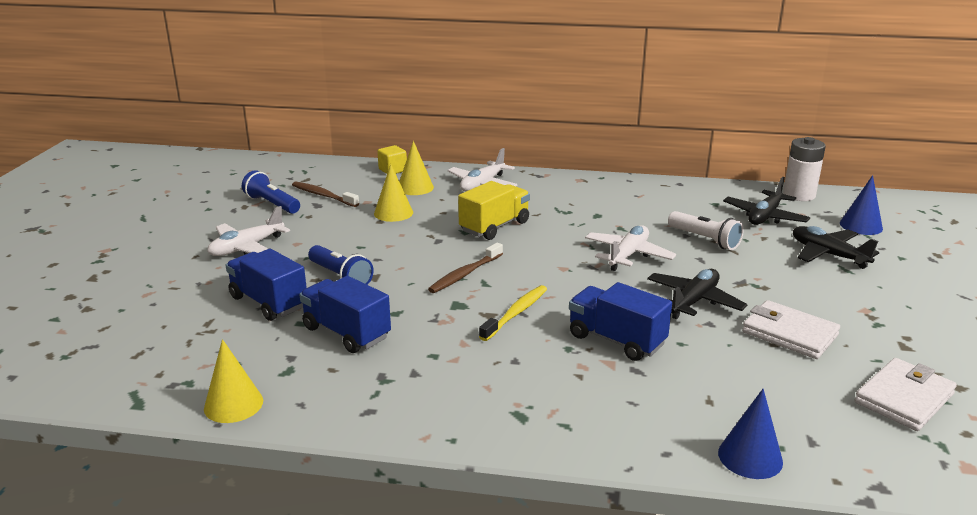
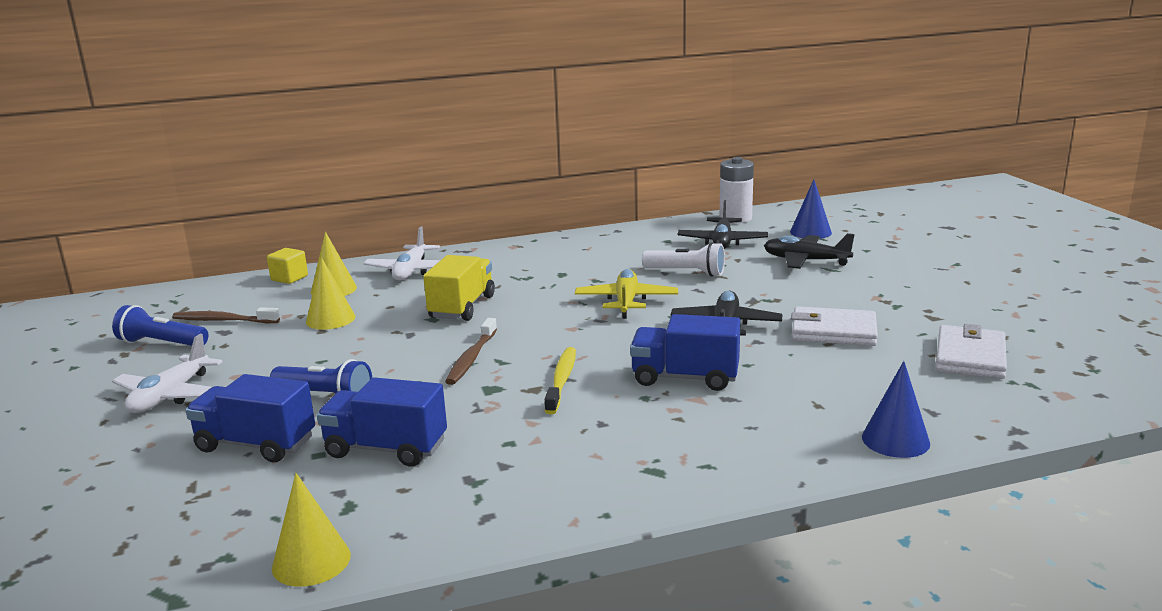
camera: 25 degrees left, 5 degrees down
white plane [585,225,676,271] -> yellow plane [575,269,678,319]

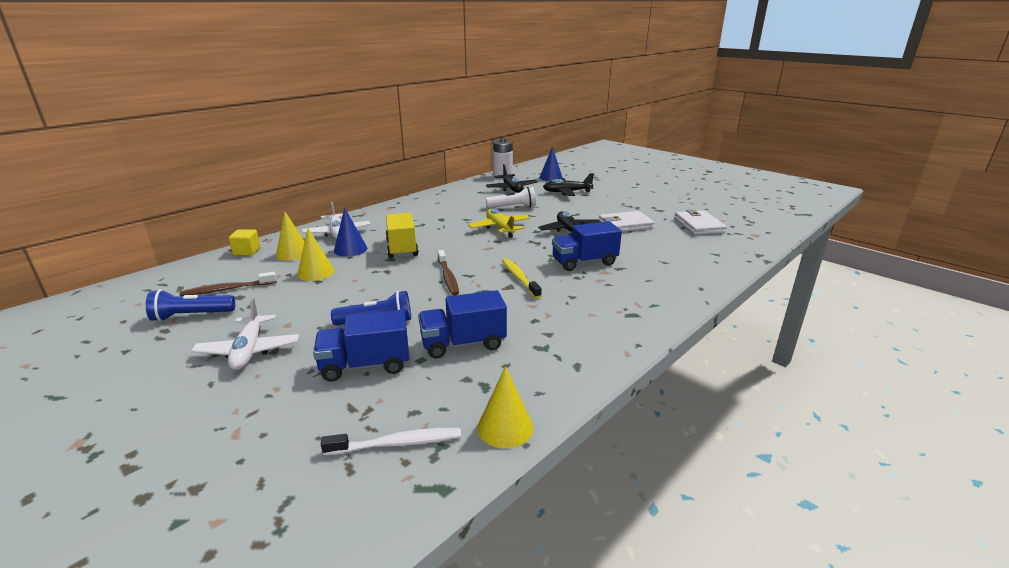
camera: 30 degrees left, 5 degrees up
blue cone [862,361,930,458] -> blue cone moved to [334,208,368,257]
none -> white toothbrush [321,428,461,455]

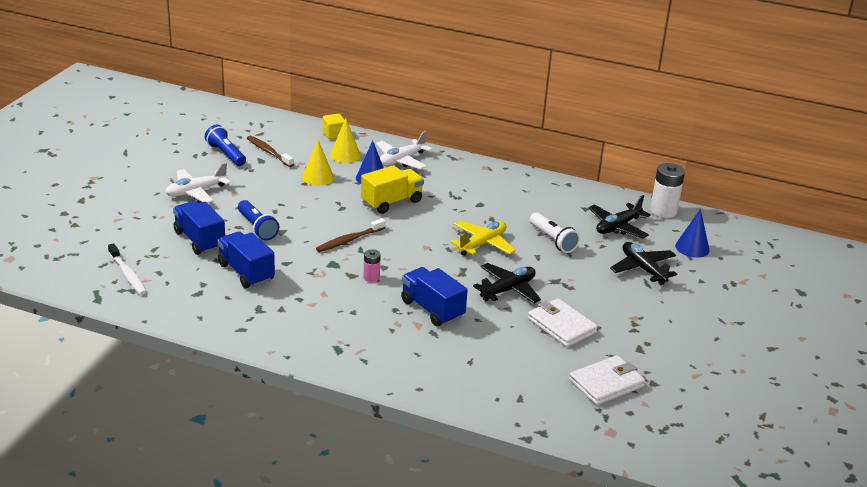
camera: 65 degrees right, 5 degrees up
yellow cone [477,366,533,448] -> none
yellow toothbrush [502,258,542,299] -> pink battery [364,249,381,282]

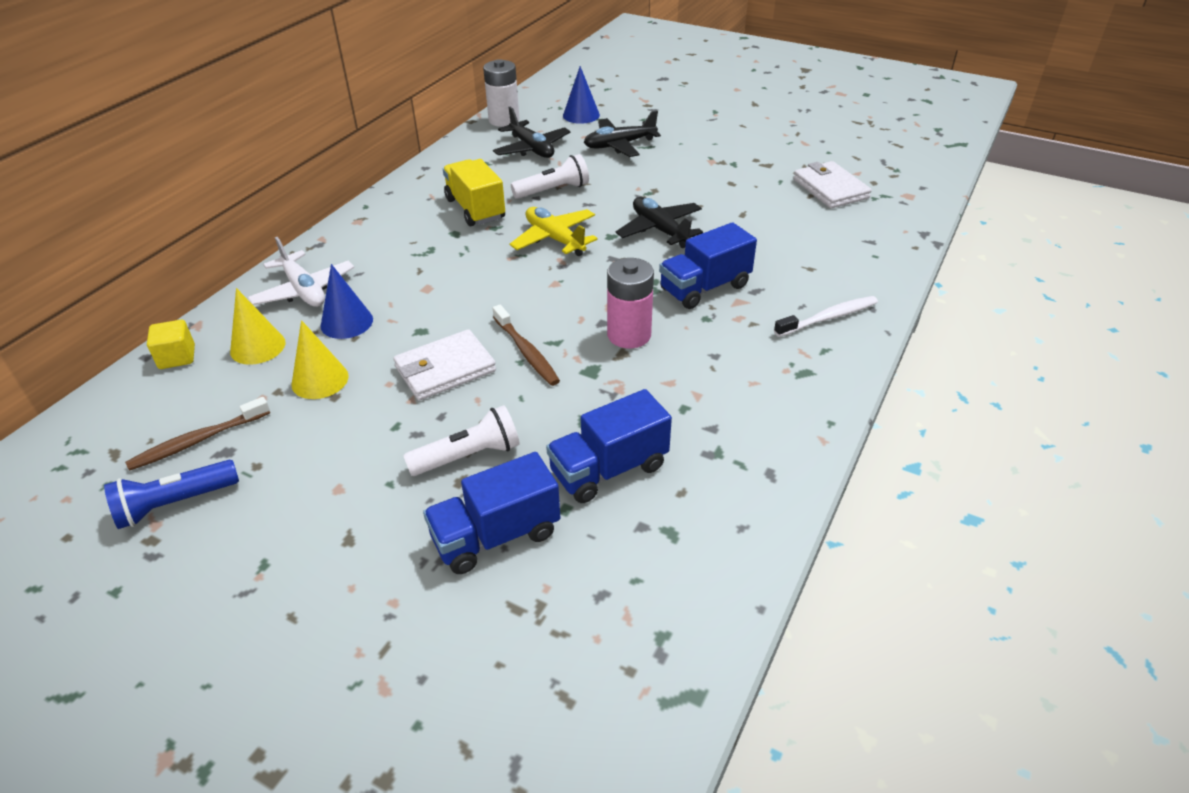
camera: 80 degrees left, 10 degrees up
white toothbrush [108,243,147,295] -> white toothbrush moved to [774,296,878,337]
white plane [165,163,231,203] -> none
blue flashlight [238,200,279,240] -> white flashlight [403,405,520,476]
yellow truck [361,165,424,214] -> yellow truck moved to [443,159,505,226]
pink battery [364,249,381,282] -> pink battery [607,258,654,348], size x1.85
white wallet [527,298,598,347] -> white wallet moved to [393,329,496,401]

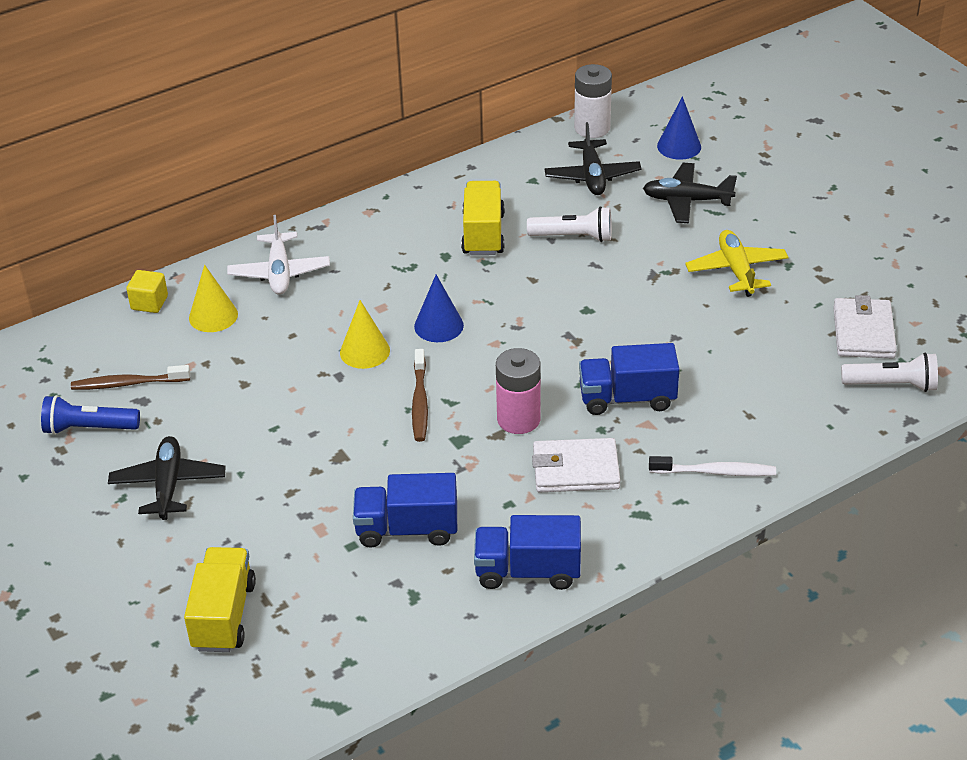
camera: 30 degrees right, 0 degrees up
yellow cone [291,320,349,399] -> yellow cone moved to [340,300,390,369]
blue cone [320,264,373,339] -> blue cone moved to [414,275,464,342]
white wallet [393,329,496,401] -> white wallet moved to [532,438,620,492]
white flashlight [403,405,520,476] -> white flashlight moved to [841,353,938,392]
blue truck [423,452,560,574] -> blue truck moved to [474,515,581,590]
yellow plane [510,207,598,256] -> yellow plane moved to [685,230,788,297]
black plane [616,197,703,248] -> black plane moved to [108,436,226,520]
none -> yellow truck [184,547,256,652]

